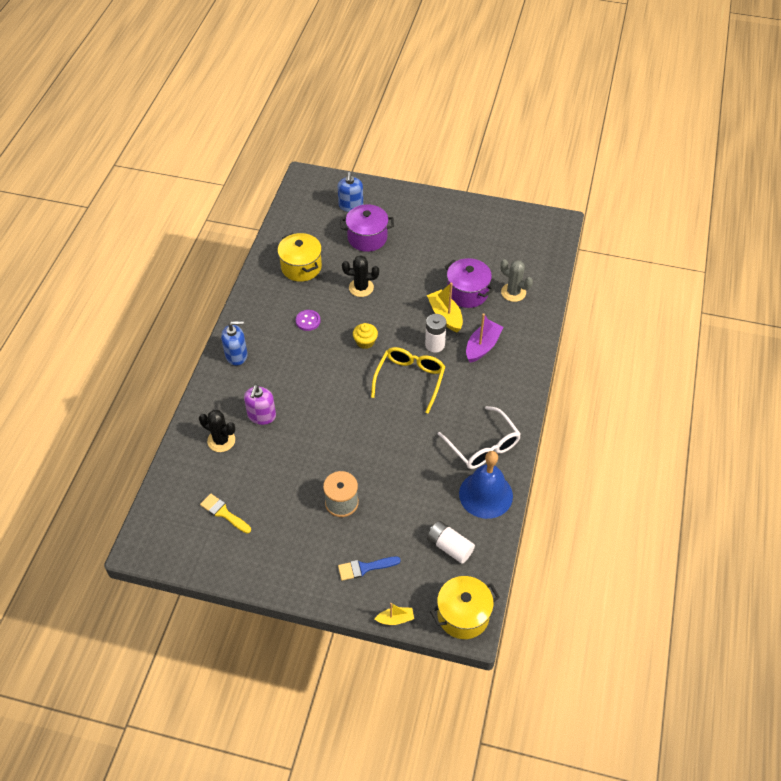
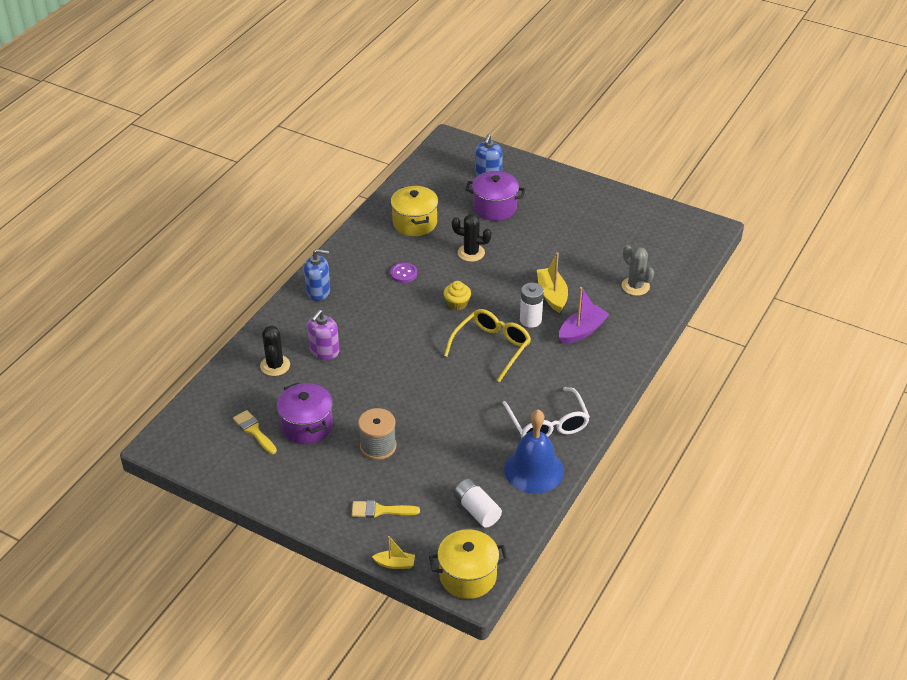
camera: 15 degrees right, 10 degrees down
black cactus [199,410,235,452] -> black cactus turned 45 degrees clockwise [260,326,290,376]
blue brush [338,556,401,581] -> yellow brush [352,500,420,518]
purple pot [445,258,494,308] -> purple pot moved to [277,382,333,444]

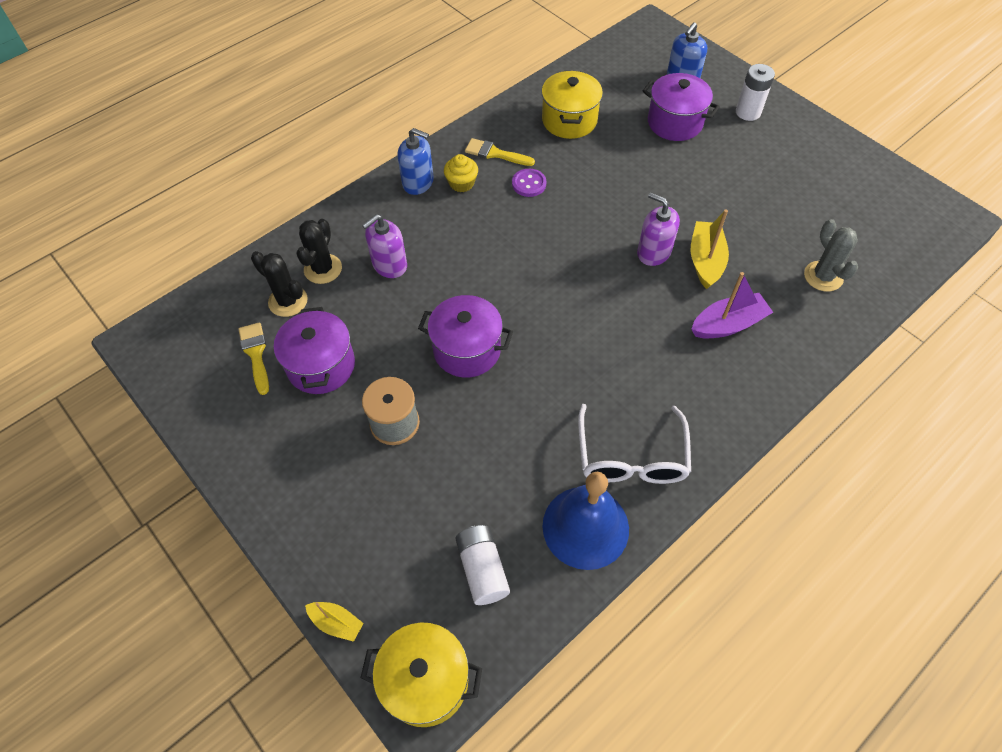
camera: 20 degrees right, 15 degrees up
yellow brush [352,500,420,518] -> yellow brush moved to [465,138,535,166]
yellow cupcake [444,281,471,310] -> yellow cupcake moved to [444,154,478,192]
yellow glasses [444,309,531,382] -> none
black cactus [452,214,491,262] -> black cactus moved to [251,251,308,317]
white battery [520,283,544,328] -> white battery moved to [736,64,775,121]
none -> purple pot [418,295,513,378]
none -> purple soap dispenser [637,192,680,266]

